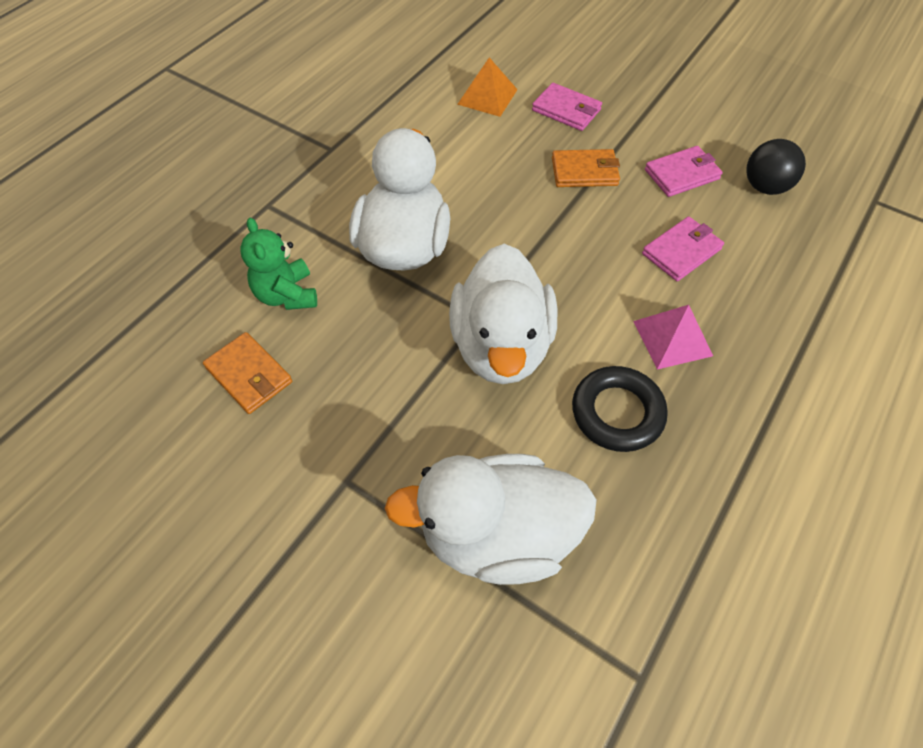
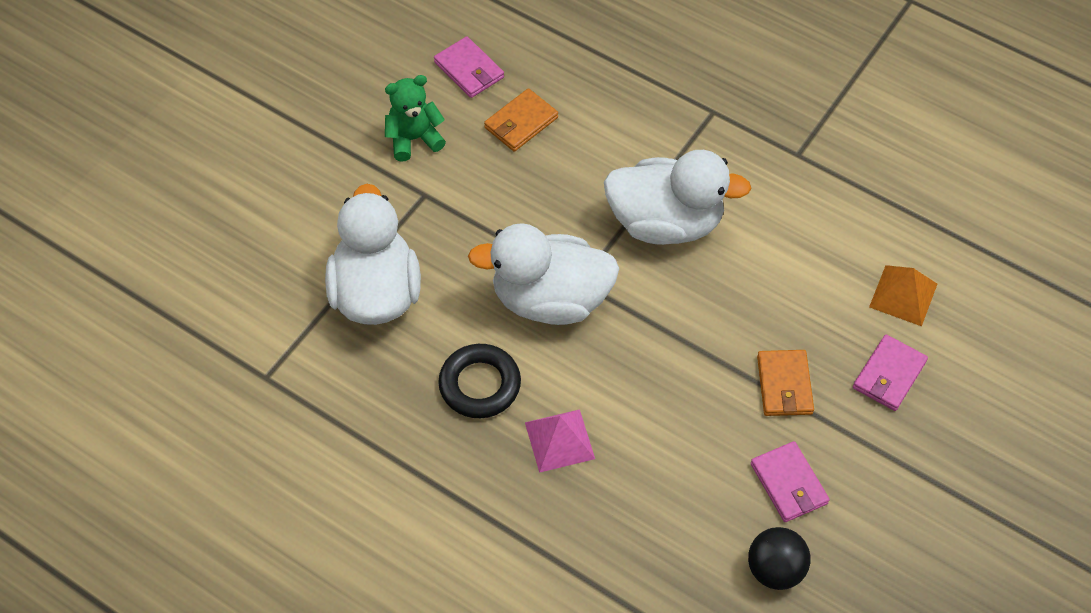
camera: 90 degrees right, 0 degrees up
green teddy bear [240,217,317,310] -> green teddy bear moved to [385,75,446,162]
pink wallet [642,216,724,281] -> pink wallet moved to [434,36,504,98]

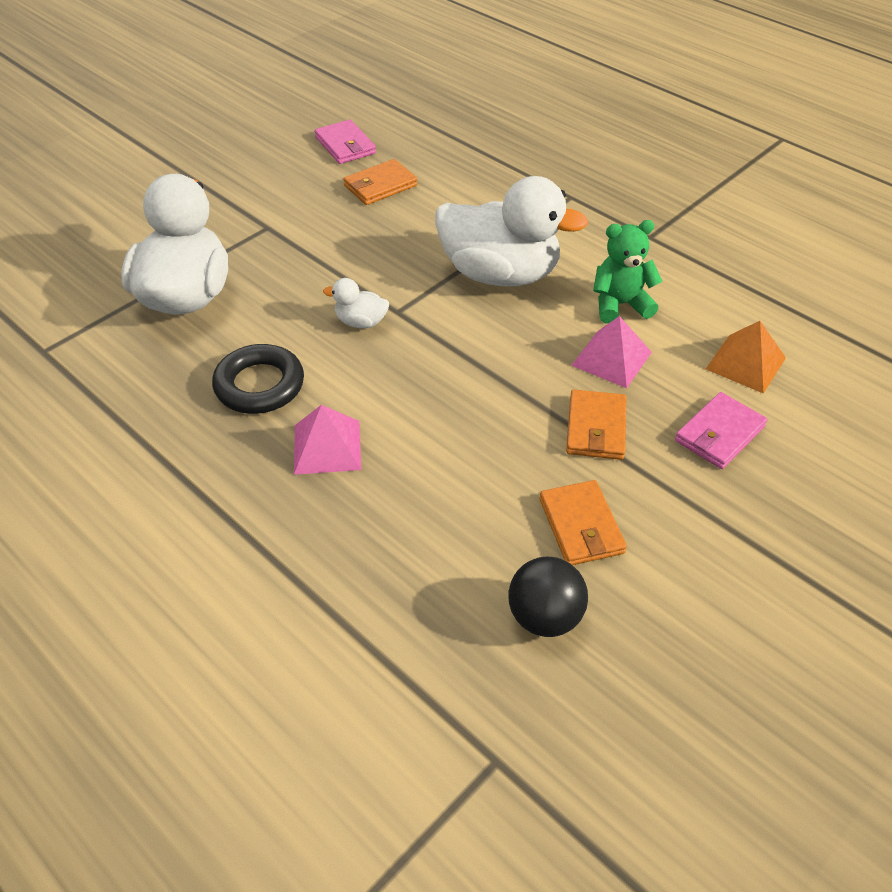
camera: 10 degrees right, 10 degrees down
green teddy bear [385,75,446,162] -> green teddy bear moved to [593,220,663,324]
white duck [468,223,620,325] -> white duck [323,278,389,328], size x0.42
pink wallet [751,441,830,522] -> orange wallet [539,480,627,565]
none -> pink pyramid [571,316,652,388]

